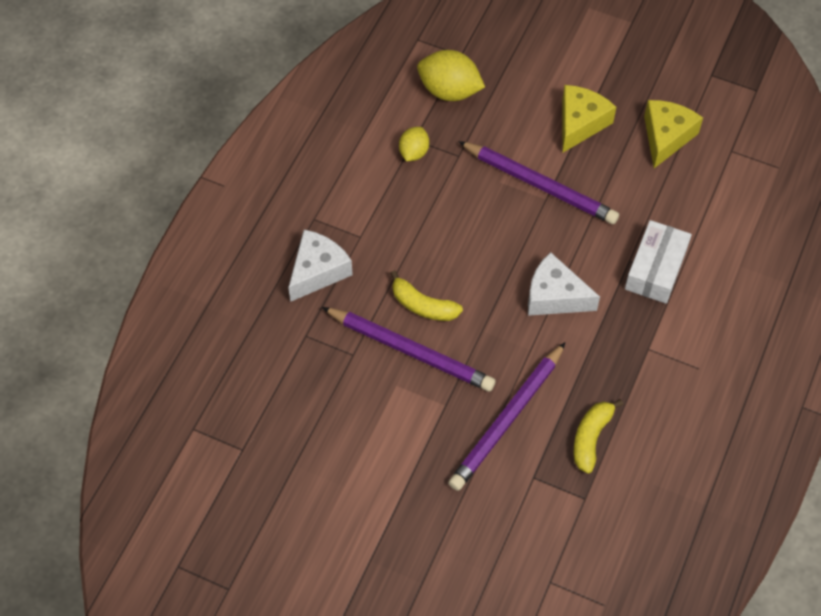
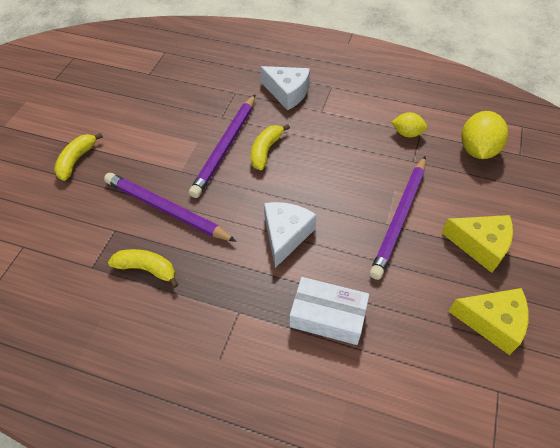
camera: 85 degrees right, 5 degrees down
none -> yellow banana [54,133,103,181]

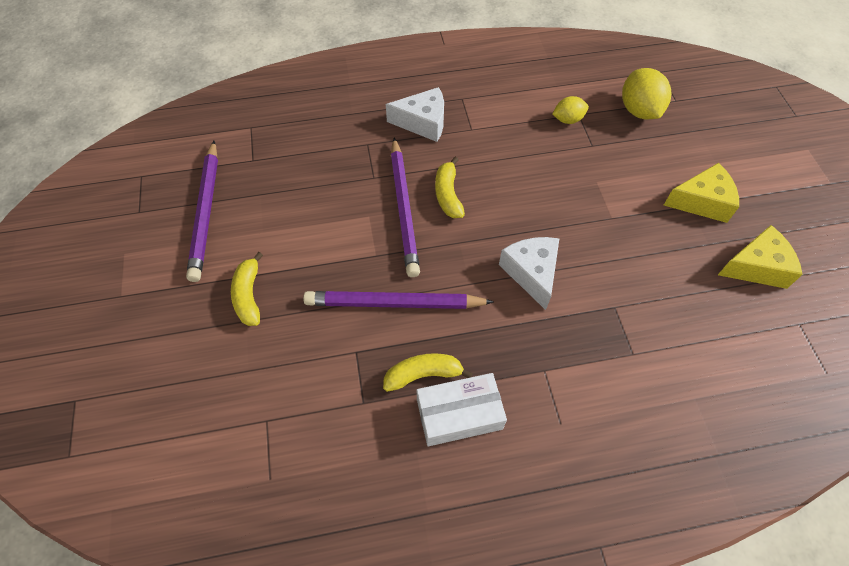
camera: 30 degrees left, 5 degrees up
white box [290,277,369,345] -> white box moved to [417,373,507,446]
purple pencil [369,156,426,280] -> purple pencil moved to [186,141,218,282]

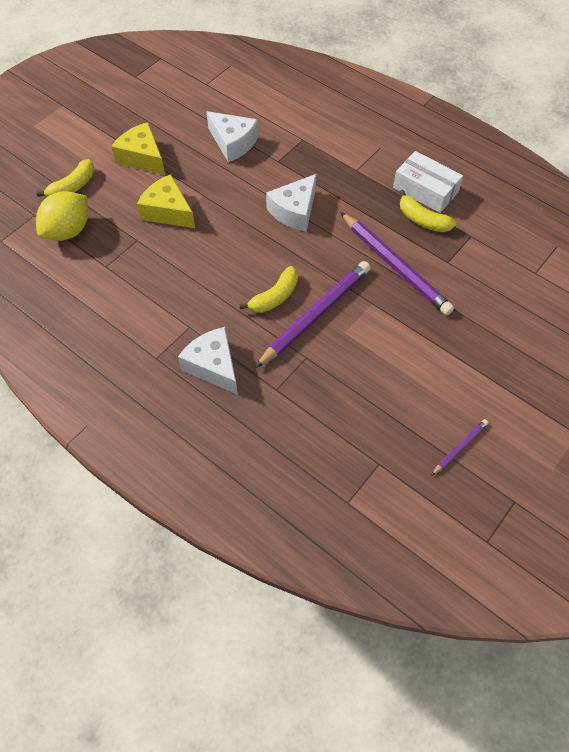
camera: 130 degrees left, 0 degrees up
purple pencil [186,141,218,282] -> purple pencil [431,419,488,476], size x0.46
yellow banana [231,252,263,326] -> yellow banana moved to [37,159,94,197]
yellow lemon [552,96,589,124] -> none
yellow cheese [718,225,803,289] -> yellow cheese moved to [137,174,195,228]
none -> white cheese [206,111,258,162]

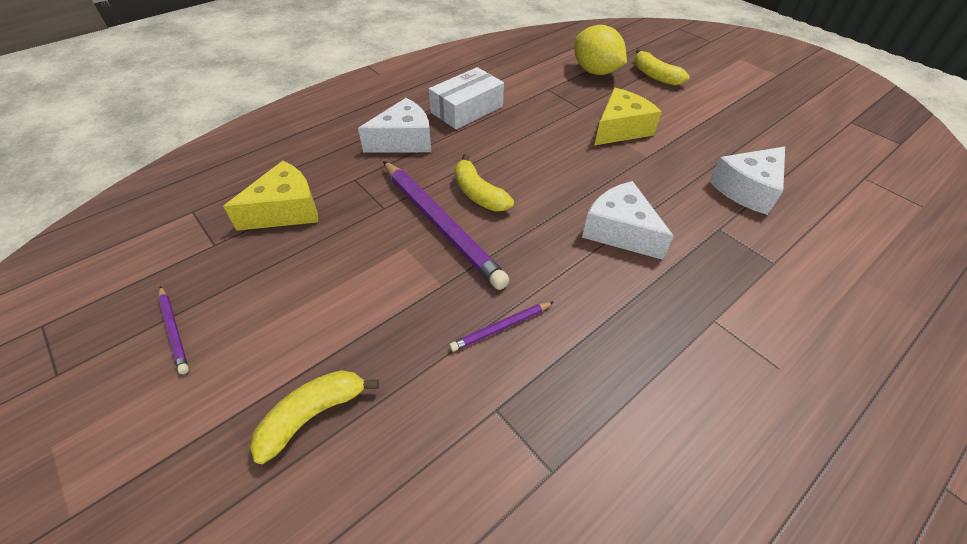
camera: 100 degrees right, 10 degrees down
yellow cheese [111,122,165,175] -> yellow cheese moved to [223,161,318,231]
purple pencil [340,212,454,315] -> purple pencil [449,302,553,352], size x0.46
white box [393,151,463,213] -> white box moved to [429,67,504,130]
yellow banana [399,190,456,232] -> yellow banana moved to [250,370,379,464]

